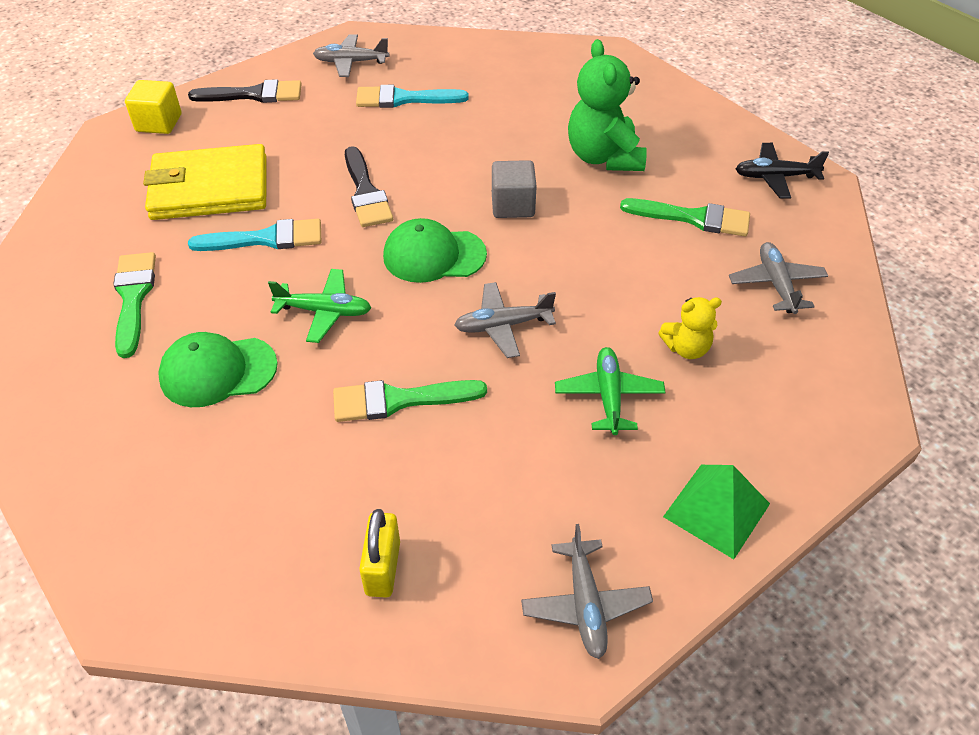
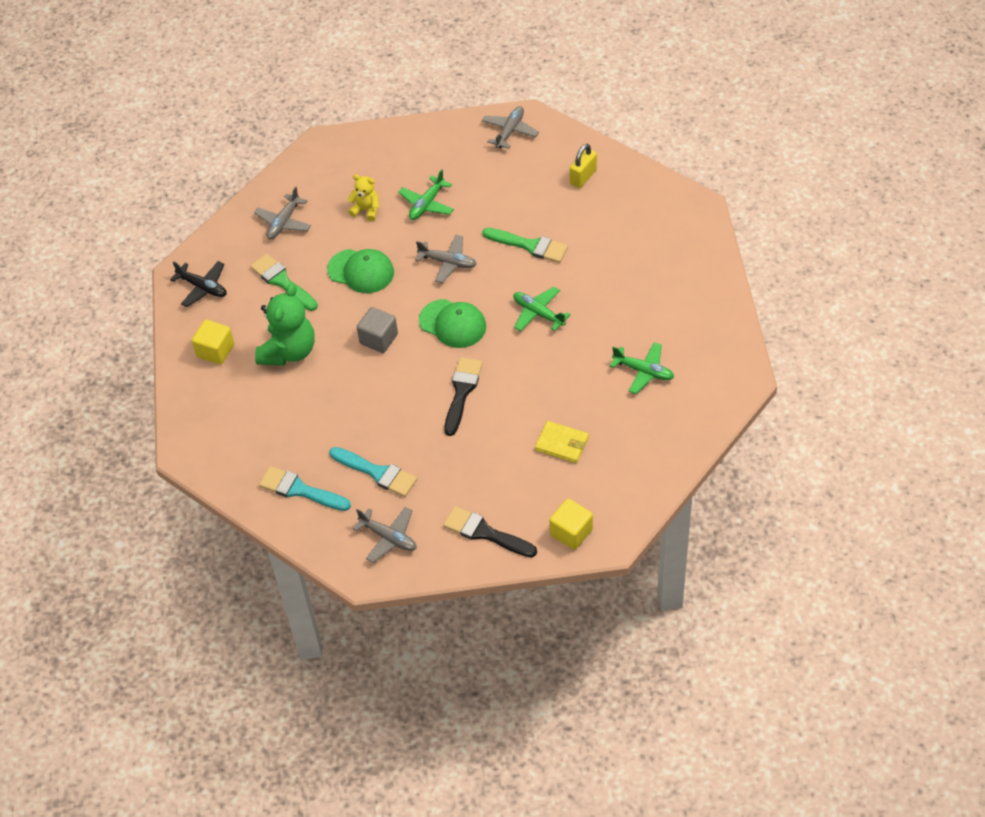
camera: 145 degrees left, 5 degrees up
green brush [113,252,156,358] -> green plane [610,342,674,394]
yellow wallet [143,144,267,220] -> yellow wallet [535,421,589,463], size x0.52
green cap [158,332,278,407] -> green cap moved to [327,249,394,293]
turquoise brush [188,219,321,251] -> turquoise brush moved to [259,466,351,511]
green pyramid [663,465,770,559] -> none
none -> yellow cube [192,320,234,365]

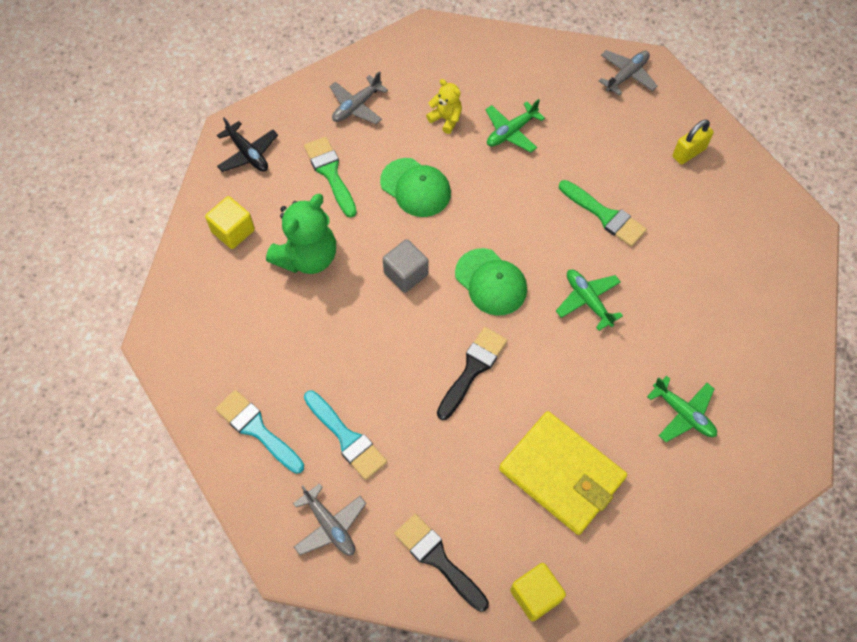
camera: 15 degrees right, 10 degrees up
grey plane [416,235,477,283] -> none
yellow wallet [535,421,589,463] -> yellow wallet [499,411,627,535], size x1.91

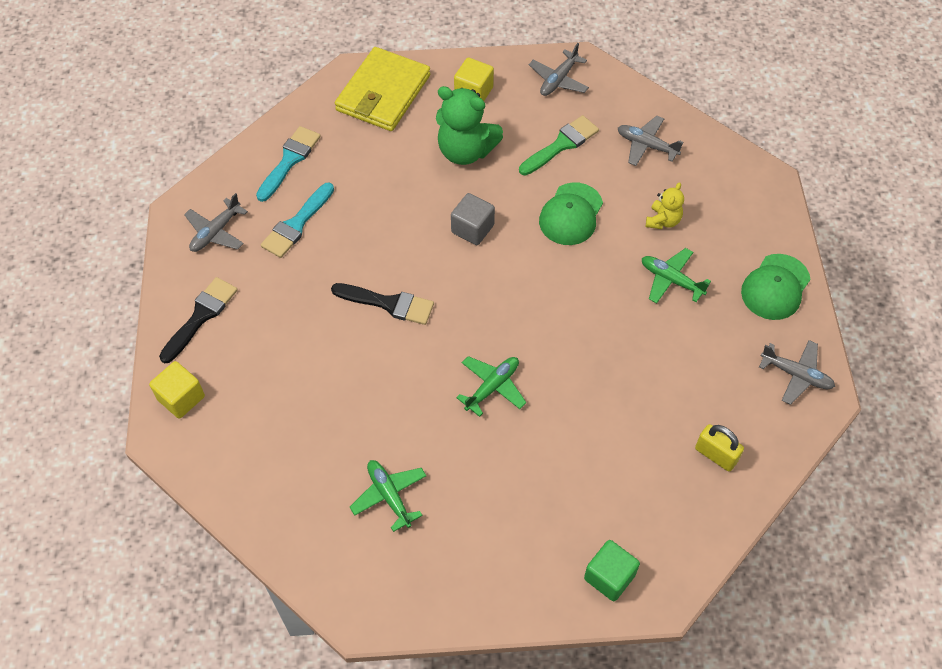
camera: 75 degrees right, 5 degrees down
black plane [217,117,278,172] -> grey plane [529,43,589,96]
green cap [455,248,527,316] -> green cap moved to [741,254,811,320]
yellow wallet [499,411,627,535] -> yellow wallet moved to [335,47,430,131]
green brush [559,180,647,247] -> none
green plane [647,376,717,442] -> green plane turned 120 degrees clockwise [350,460,426,532]
none -> green cube [584,540,640,601]

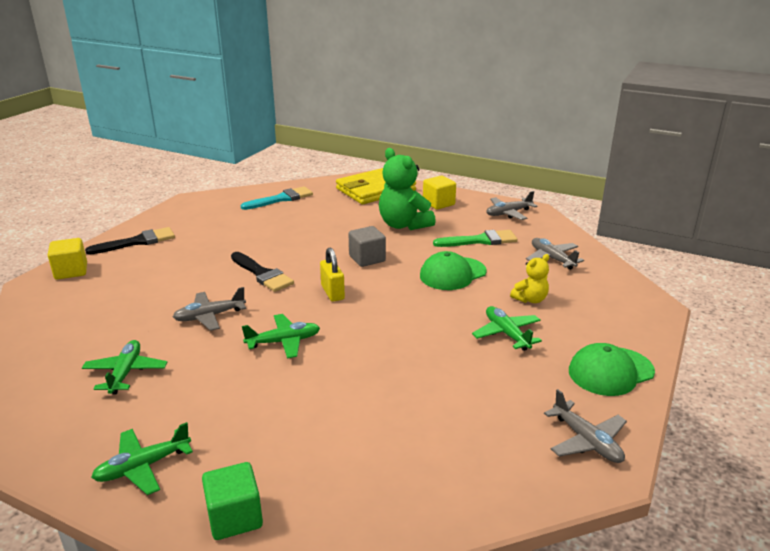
camera: 30 degrees right, 30 degrees down
grey plane [184,193,248,252] -> grey plane moved to [173,287,246,331]
turquoise brush [261,182,334,258] -> none
yellow padlock [695,424,744,471] -> yellow padlock moved to [320,248,345,302]
none -> green plane [91,422,193,495]

